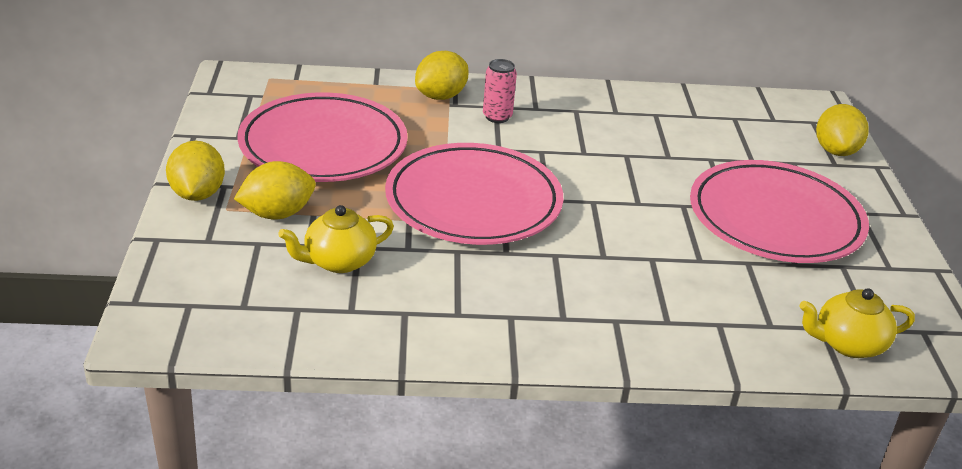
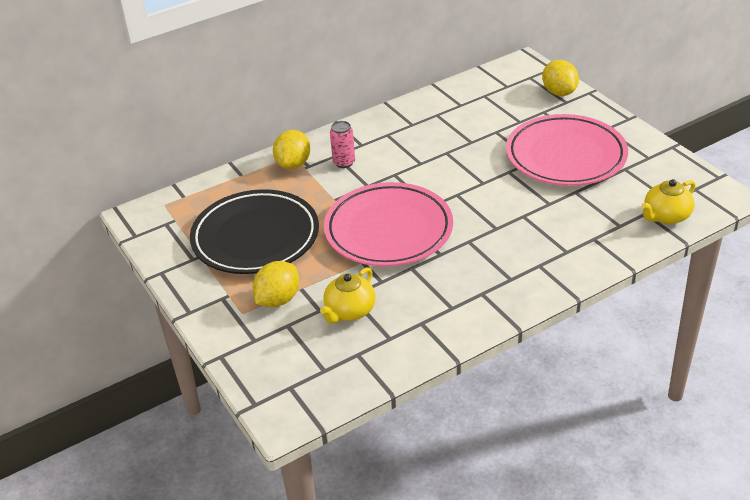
camera: 25 degrees left, 5 degrees up
yellow lemon [166,141,225,201] -> none
pink plate [237,93,408,182] -> black plate [190,189,319,274]

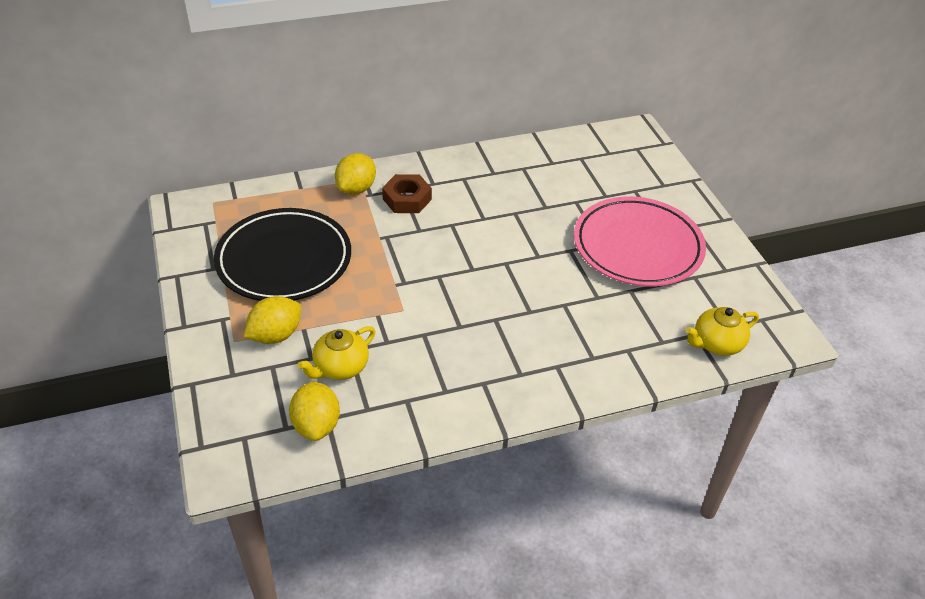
camera: 10 degrees right, 5 degrees up
pink plate [324,182,453,267] -> none
pink can [330,121,355,168] -> brown nut [382,174,432,213]
yellow lemon [542,60,579,96] -> yellow lemon moved to [289,381,340,441]

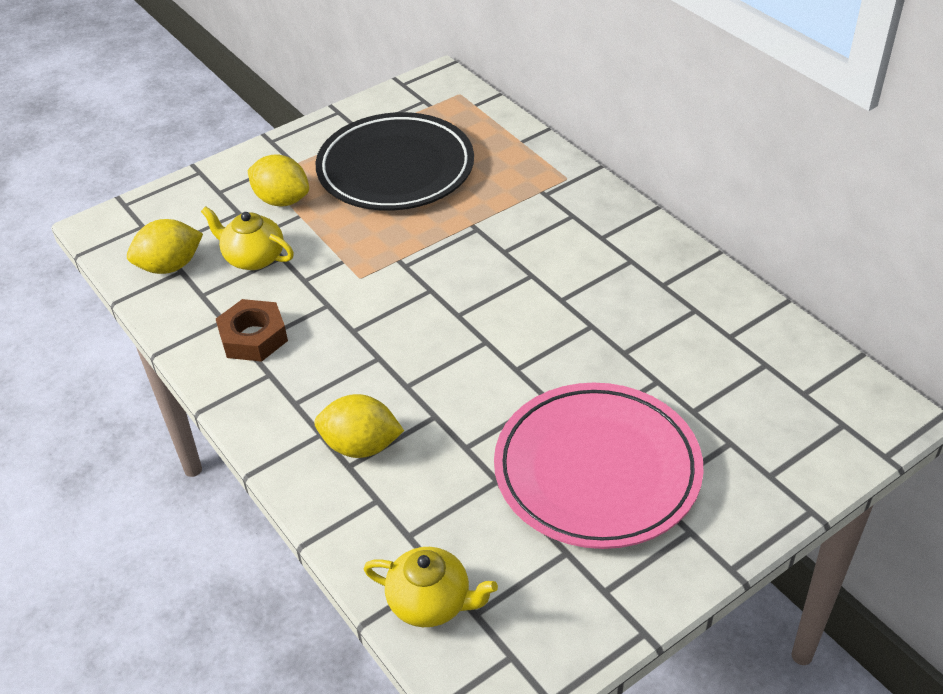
camera: 75 degrees right, 0 degrees up
yellow lemon [335,153,376,194] -> yellow lemon moved to [314,394,404,458]
brown nut [382,174,432,213] -> brown nut moved to [216,299,288,362]
yellow teapot [685,307,759,356] -> yellow teapot turned 150 degrees clockwise [364,547,498,627]

